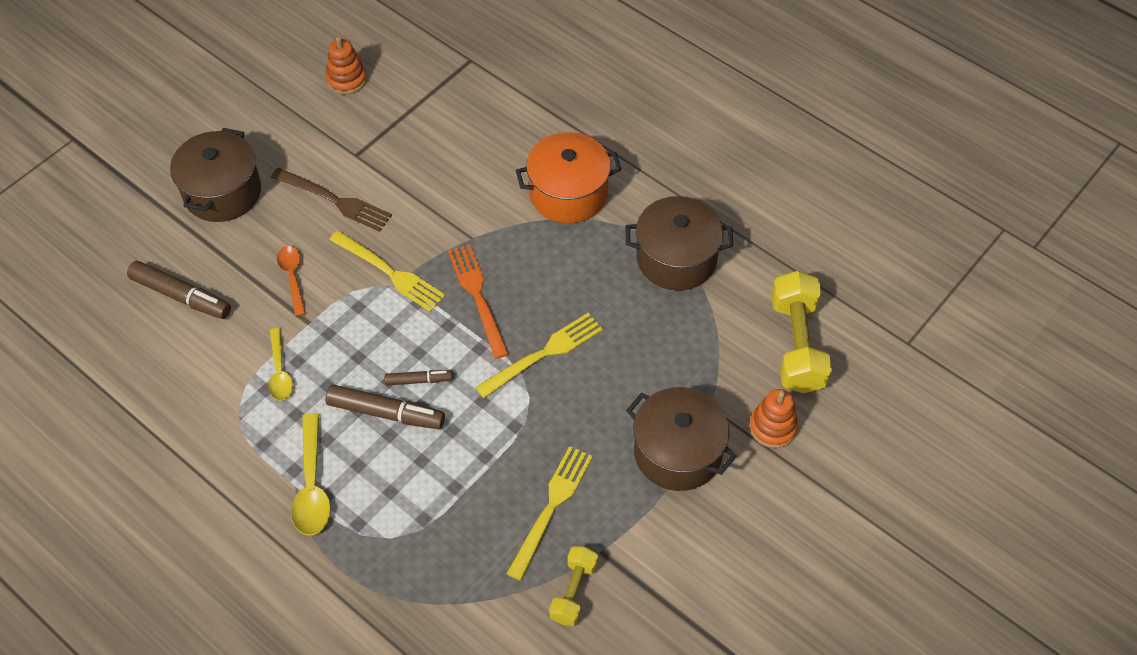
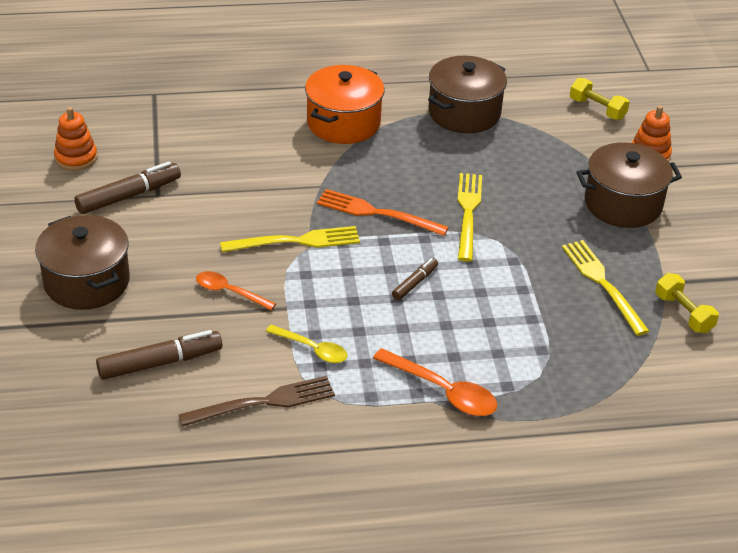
camera: 50 degrees left, 15 degrees down
brown fork [271,168,392,232] -> brown fork moved to [178,376,335,427]
yellow spoon [291,413,331,536] -> orange spoon [373,348,497,416]
brown marker [325,385,445,429] -> brown marker moved to [74,162,181,214]
yellow dumbbell [771,271,832,394] -> yellow dumbbell [570,78,630,120], size x0.58

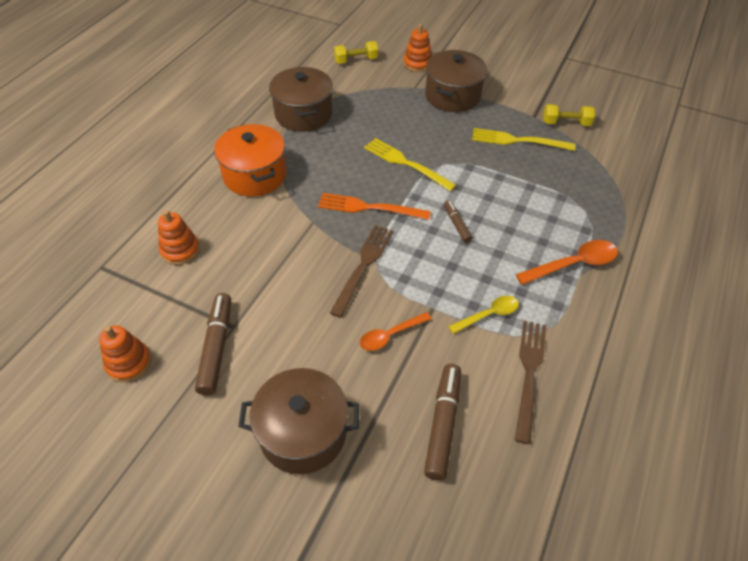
camera: 55 degrees left, 10 degrees up
yellow fork [220,226,360,252] -> brown fork [330,225,393,318]
orange fork [317,189,449,236] -> orange fork turned 45 degrees clockwise [318,193,431,220]
none -> orange stacking toy [158,210,200,265]

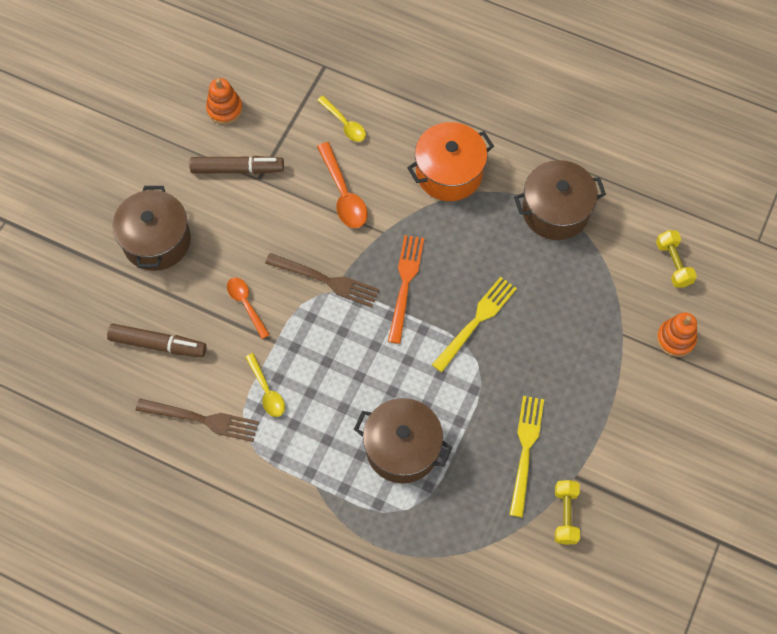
camera: 90 degrees right, 15 degrees up
orange stacking toy [158,210,200,265] -> yellow spoon [317,96,366,142]
brown pot [425,50,487,112] -> brown pot moved to [354,398,452,484]
brown marker [444,201,472,243] -> none
orange spoon [516,240,618,285] -> orange spoon moved to [317,142,367,228]

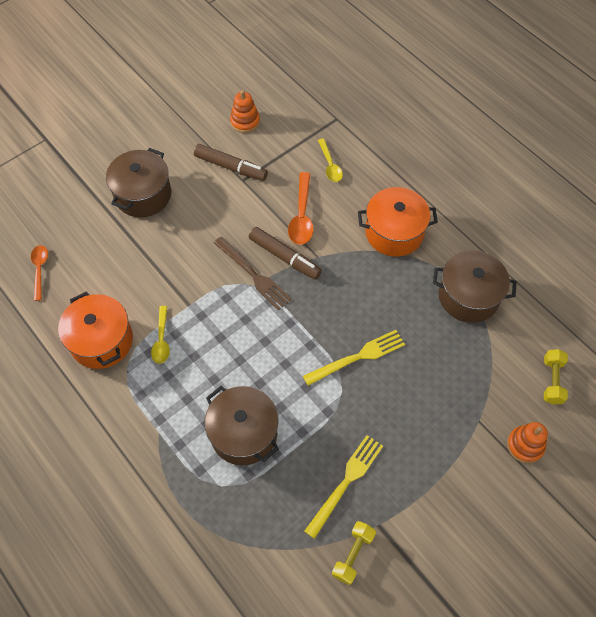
camera: 25 degrees right, 5 degrees down
brown marker [107,324,207,358] -> brown marker moved to [249,227,322,280]
brown fork [136,398,259,442] -> orange pot [58,291,133,369]
orange spoon [227,277,270,339] -> orange spoon moved to [31,245,48,301]
orange fork [388,235,424,344] -> none

